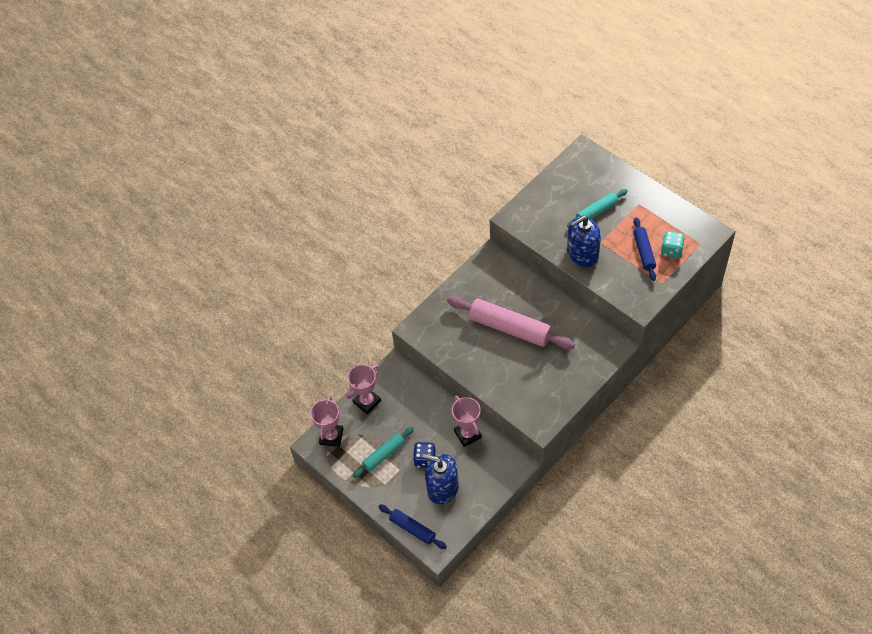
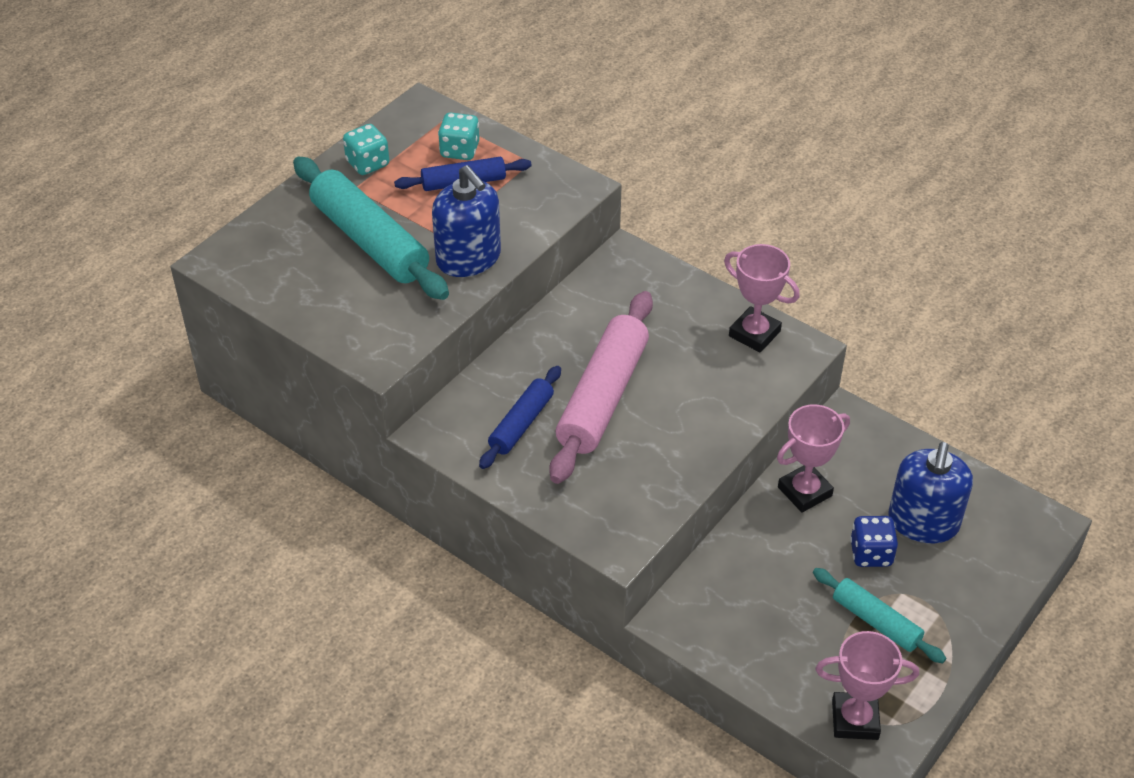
camera: 100 degrees left, 10 degrees down
pink trophy [346,364,381,414] -> pink trophy moved to [724,244,800,352]
blue rolling pin [379,504,447,549] -> blue rolling pin moved to [479,366,561,469]
turquoise rolling pin [567,189,628,227] -> turquoise rolling pin [293,157,449,300], size x1.78
none -> turquoise dice [343,124,389,175]

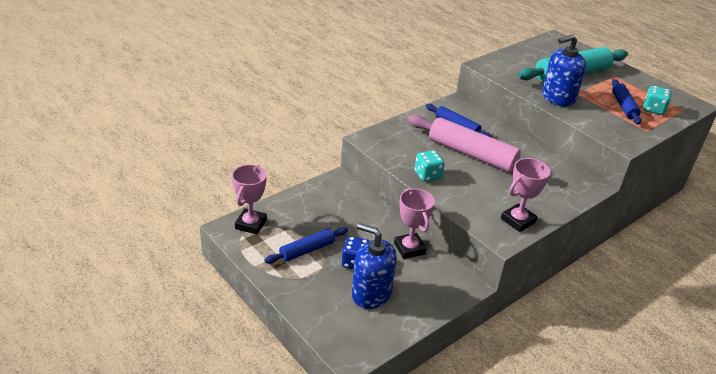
camera: 100 degrees right, 10 degrees down
turquoise dice [343,124,389,175] -> turquoise dice moved to [415,150,445,182]
turquoise rolling pin [813,568,946,663] -> blue rolling pin [264,227,348,264]

